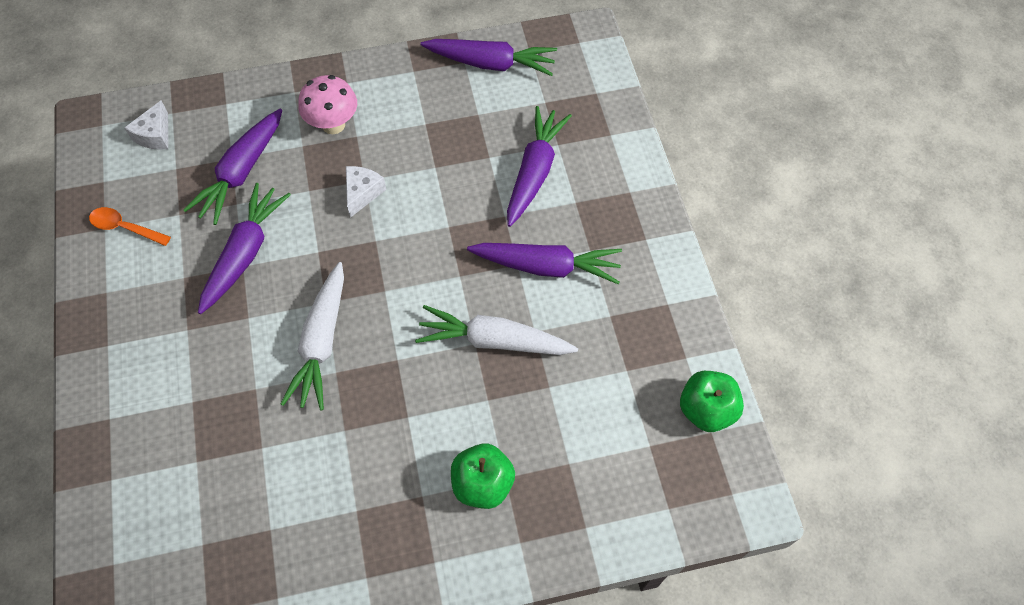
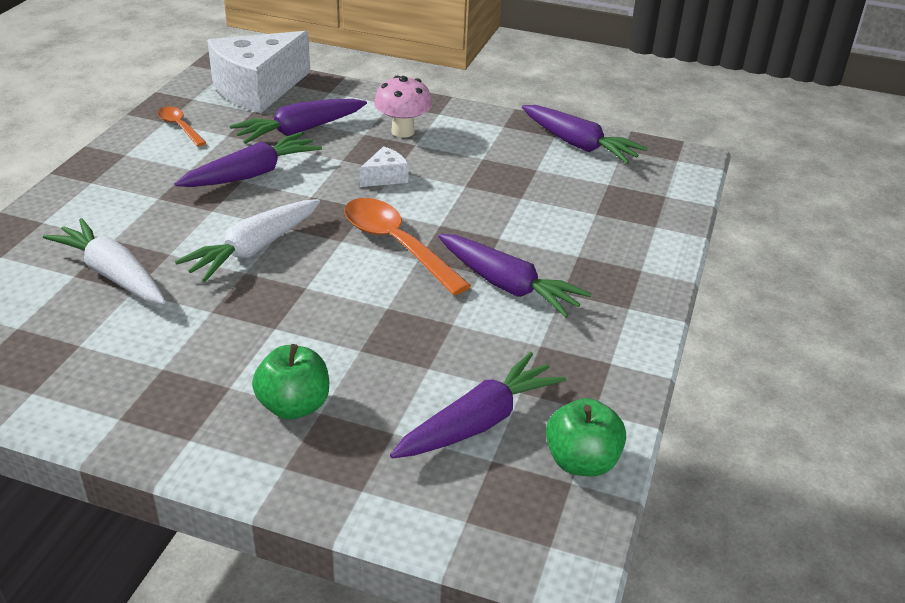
camera: 30 degrees right, 25 degrees down
white cheese [124,101,168,150] -> white cheese [207,31,310,113], size x2.34
white carrot [415,305,578,355] -> white carrot moved to [43,218,166,304]
purple carrot [507,106,572,227] -> purple carrot moved to [390,352,566,459]
none -> orange spoon [345,198,471,295]

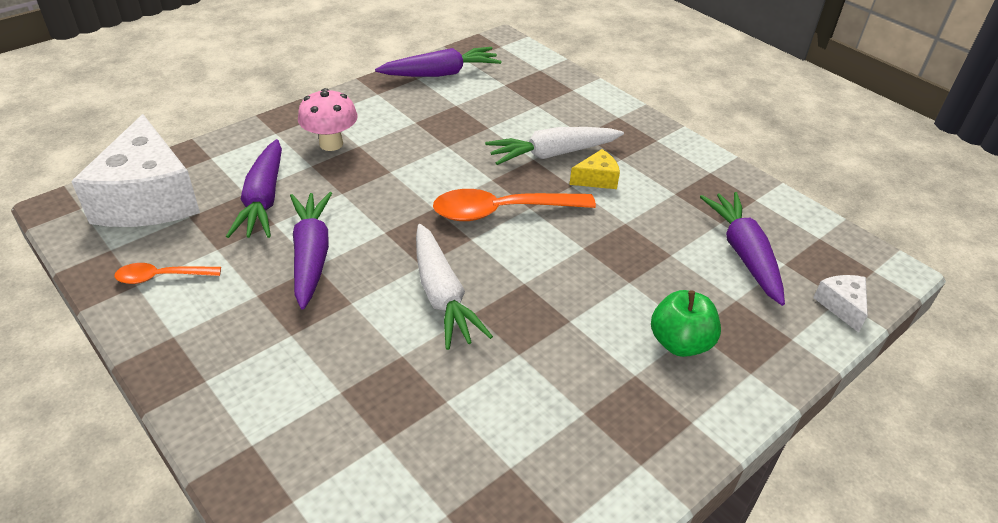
camera: 60 degrees left, 5 degrees up
white carrot [43,218,166,304] -> white carrot moved to [485,127,624,165]
white cheese [359,146,409,187] -> white cheese moved to [813,275,868,333]
purple carrot [438,234,592,318] -> yellow cheese [569,149,620,189]
green apple [546,398,626,476] -> none

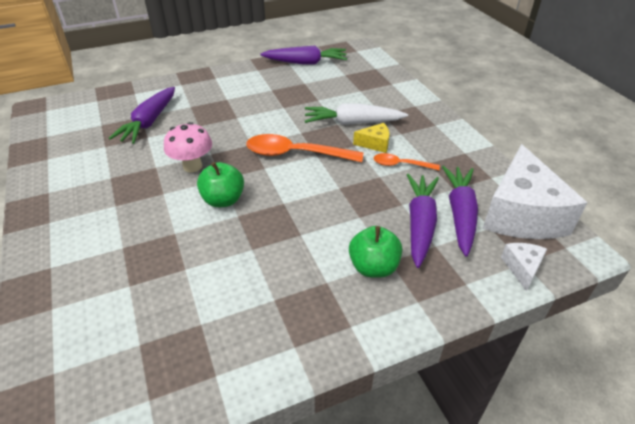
camera: 20 degrees right, 0 degrees up
white cheese [71,114,200,227] -> white cheese moved to [482,144,587,239]
orange spoon [114,263,221,284] -> orange spoon moved to [374,153,440,170]
purple carrot [290,192,332,310] -> purple carrot moved to [407,174,439,268]
pink mushroom [298,88,358,151] -> pink mushroom moved to [164,122,212,172]
white carrot [416,224,493,350] -> green apple [197,162,244,207]

